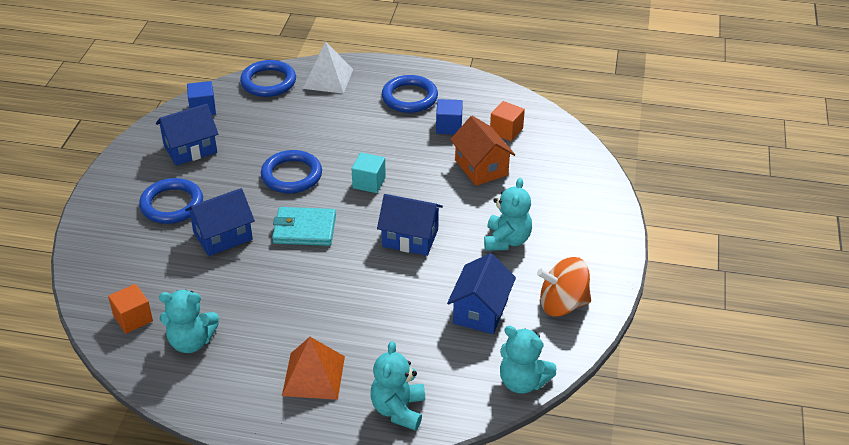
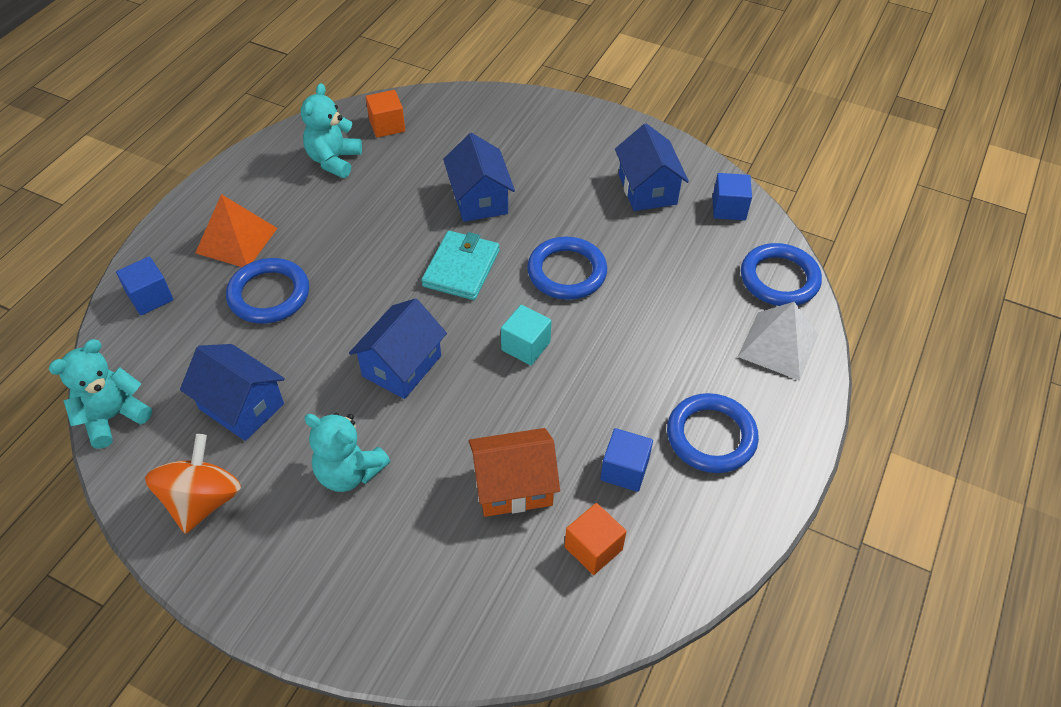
camera: 105 degrees right, 10 degrees up
blue ring [139,178,203,224] -> blue ring moved to [226,258,309,323]
turquoise teddy bear [371,341,425,431] -> blue cube [116,256,173,315]

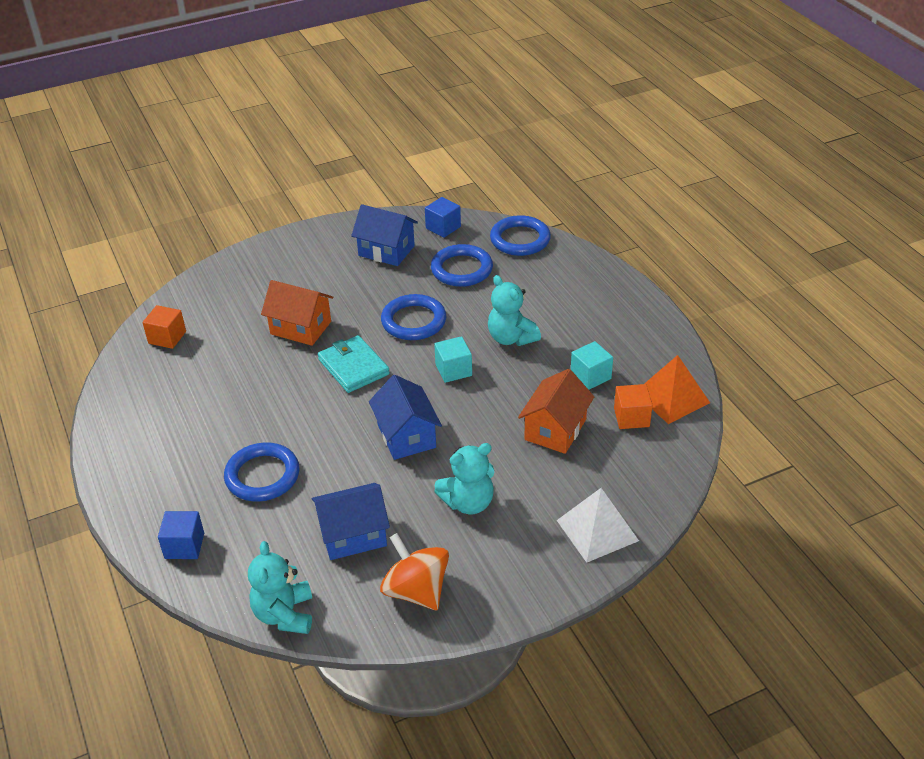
camera: 50 degrees left, 10 degrees down
orange pyramid [195,194,277,267] -> orange pyramid moved to [644,355,710,424]
turquoise teddy bear [301,83,362,178] -> turquoise teddy bear moved to [488,275,541,346]
blue house [443,133,515,222] -> orange house [261,280,333,346]
blue cube [600,428,653,492] -> turquoise cube [571,341,613,390]
blue ring [667,393,759,473] -> blue ring moved to [431,244,493,287]
white pyramid [738,302,818,381] -> white pyramid moved to [557,488,639,563]

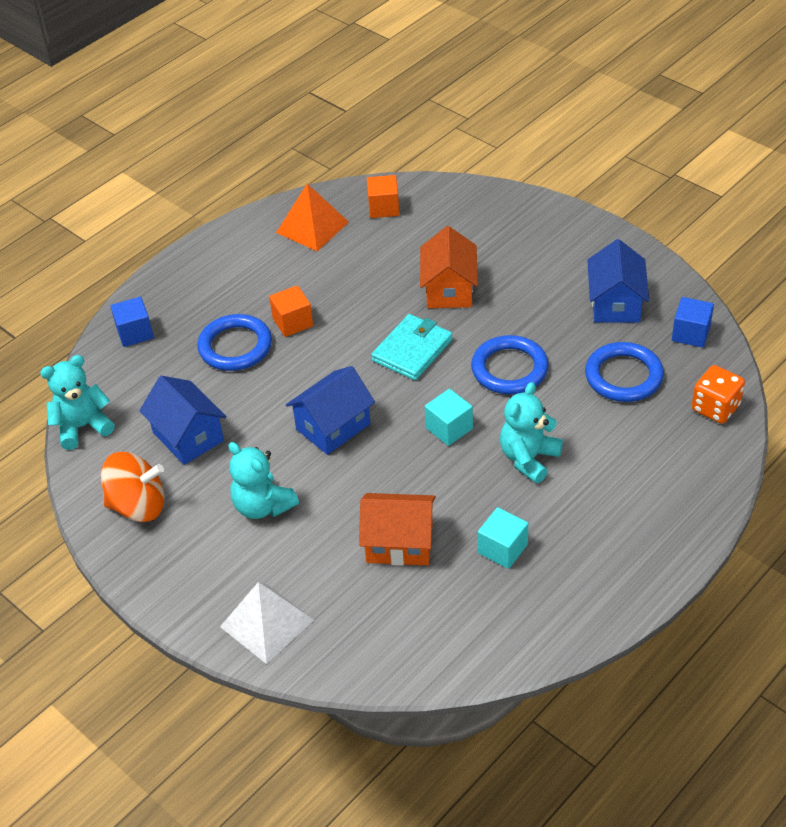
camera: 70 degrees right, 5 degrees up
orange spinning top [380,533,449,610] -> orange spinning top turned 60 degrees clockwise [101,452,164,522]
blue ring [490,215,551,256] -> orange dice [692,365,745,424]
orange cube [614,384,653,429] -> orange cube moved to [269,285,313,337]
orange pyramid [644,355,710,424] -> orange pyramid moved to [276,184,349,251]

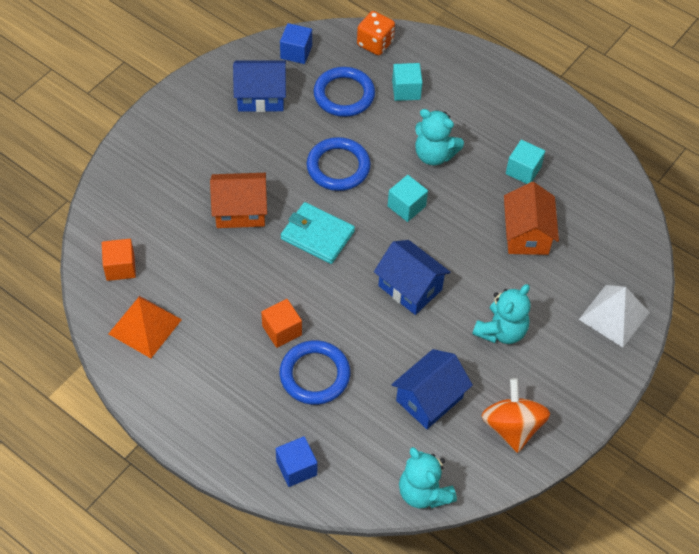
camera: 100 degrees left, 10 degrees up
none -> turquoise cube [392,63,423,101]

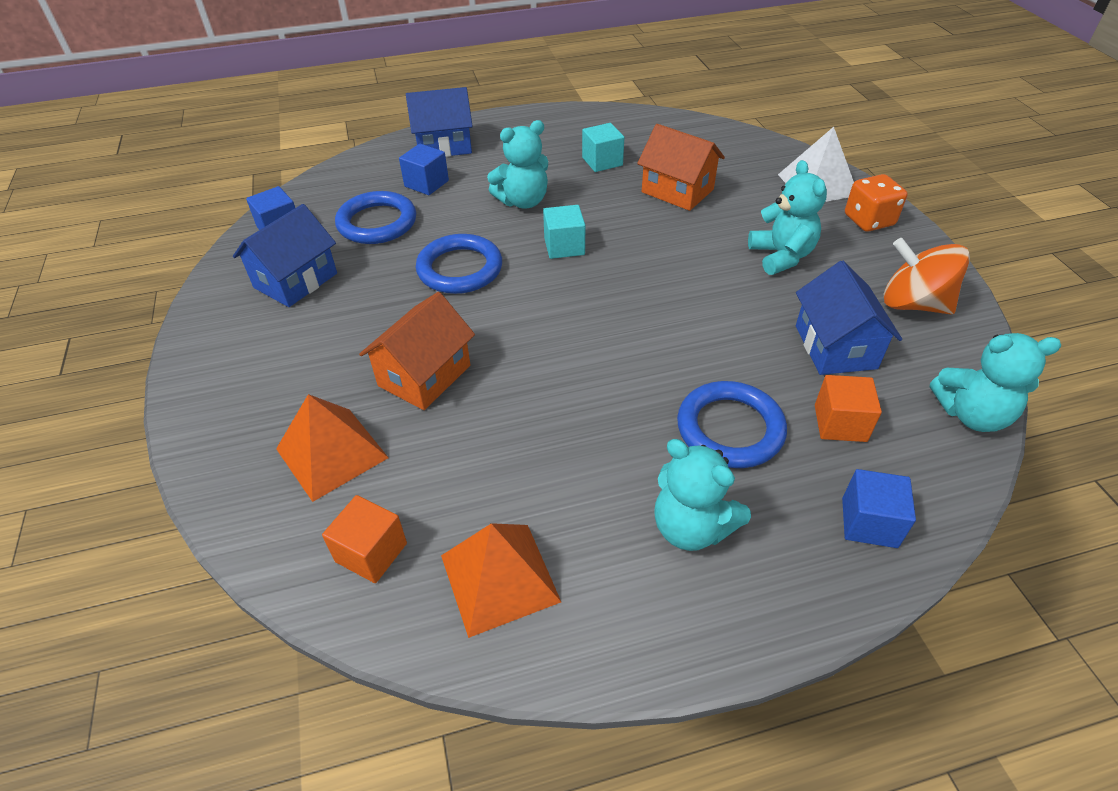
camera: 50 degrees left, 10 degrees down
orange cube [261,299,302,348] -> orange cube moved to [815,375,882,442]
turquoise wallet [281,202,355,264] -> none
orange dice [357,11,395,55] -> orange dice moved to [845,174,908,232]
blue house [374,240,451,315] -> blue house moved to [406,87,473,157]
turquoise cube [392,63,423,101] -> blue cube [399,144,449,195]
none -> orange pyramid [276,394,389,502]
none -> turquoise teddy bear [654,439,751,551]

